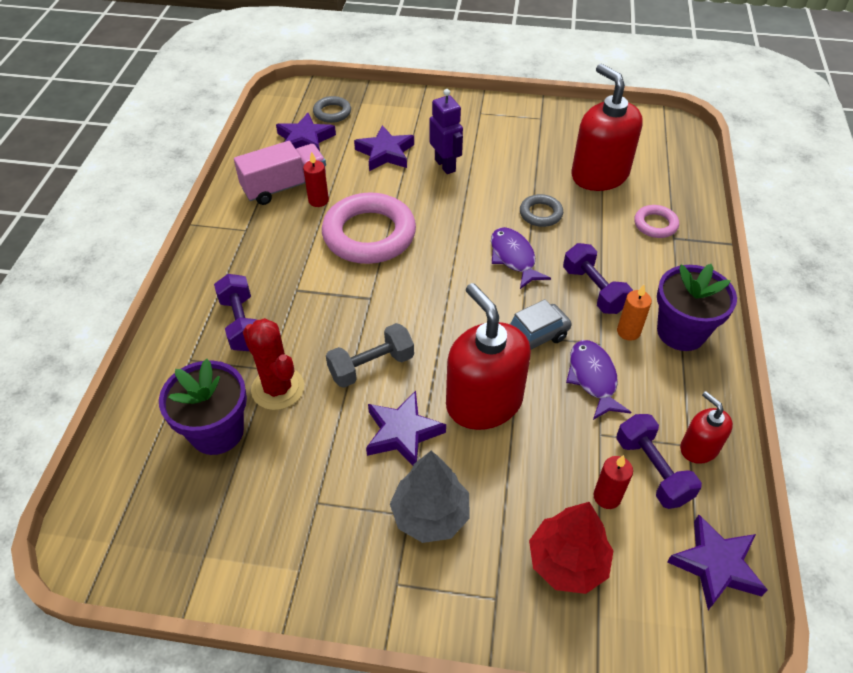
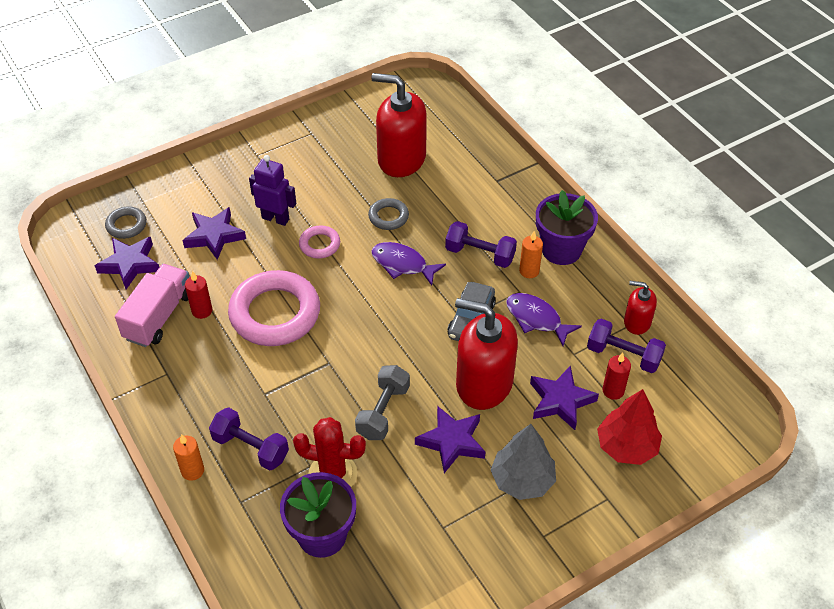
camera: 40 degrees left, 0 degrees up
pink ring [634,205,679,238] -> pink ring moved to [299,225,340,259]
purple star [667,514,768,610] -> purple star moved to [530,365,599,430]
none -> orange candle [173,434,204,481]

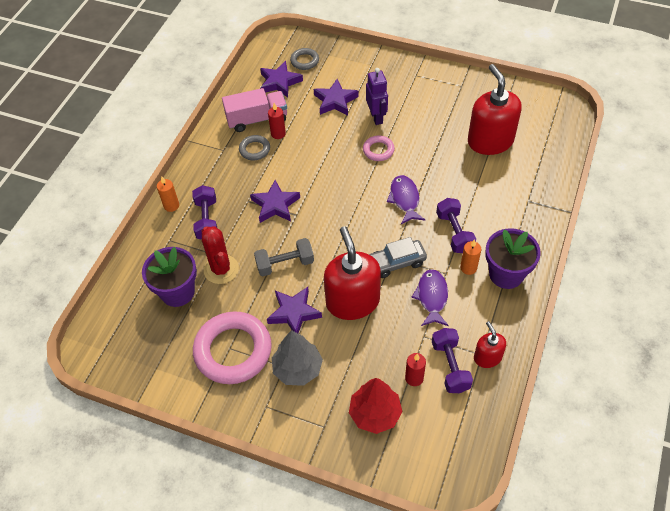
camera: 55 degrees right, 5 degrees up
pink ring [228,270,320,346] -> pink ring moved to [193,311,272,384]
grey ring [368,198,409,230] -> grey ring moved to [239,135,270,160]
purple star [530,365,599,430] -> purple star moved to [250,180,300,223]

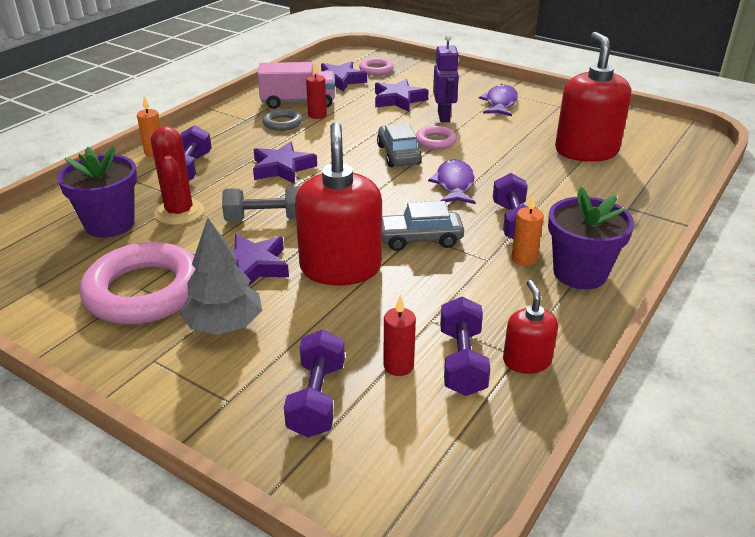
camera: 10 degrees right, 20 degrees down
grey ring [290,48,319,70] -> pink ring [359,58,394,76]
red tree [349,378,402,434] -> purple dumbbell [284,329,345,437]
purple fish [412,269,449,326] -> purple fish moved to [479,84,518,116]
none -> grey car [377,123,422,167]

